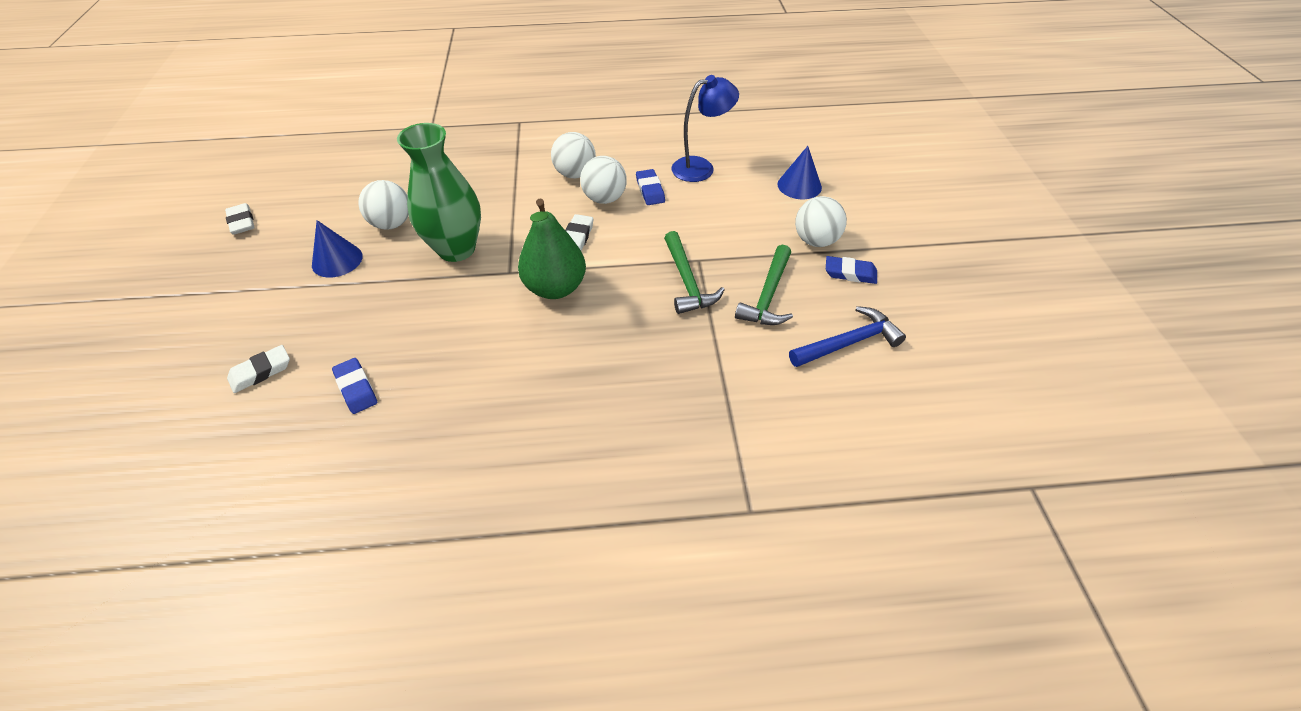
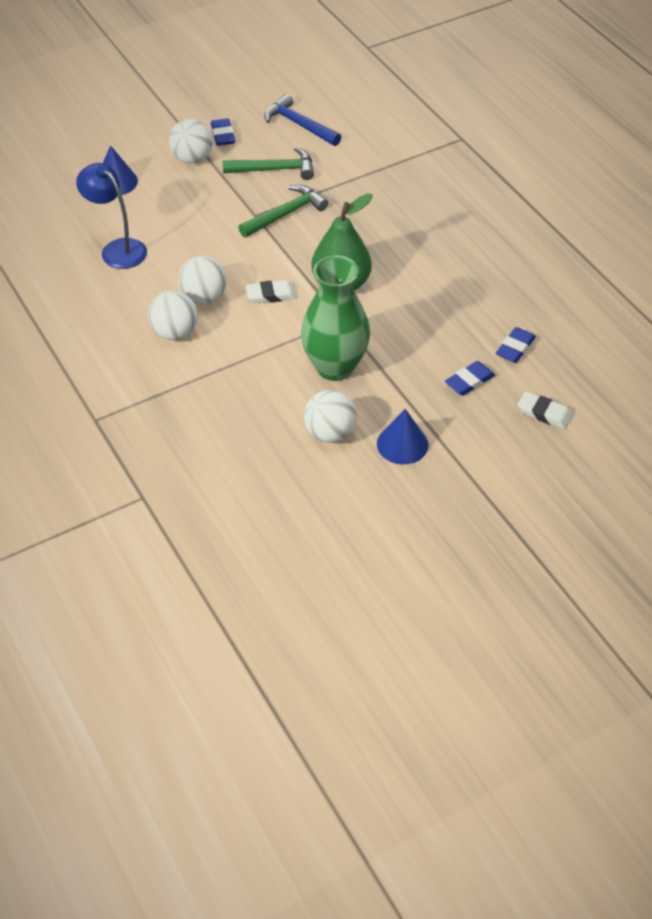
camera: 115 degrees left, 0 degrees up
white eraser [225,203,255,235] -> none
blue eraser [636,169,665,205] -> blue eraser moved to [445,361,495,396]

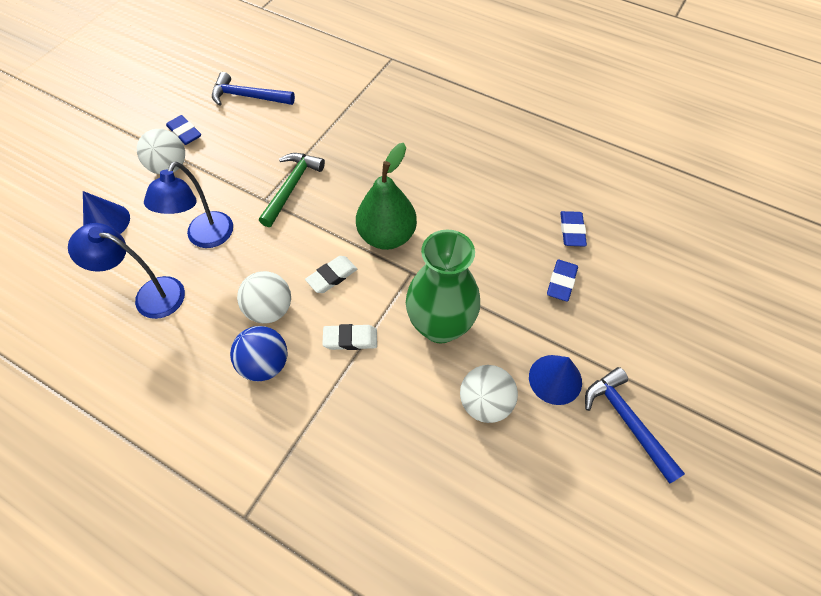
camera: 30 degrees left, 10 degrees up
white ball [148,291,198,340] -> blue ball [230,326,287,381]
green hammer [223,147,314,180] -> none
white eraser [517,391,573,429] -> white eraser moved to [322,324,377,350]
none -> blue lamp [144,162,233,248]
none -> blue hammer [585,367,685,484]

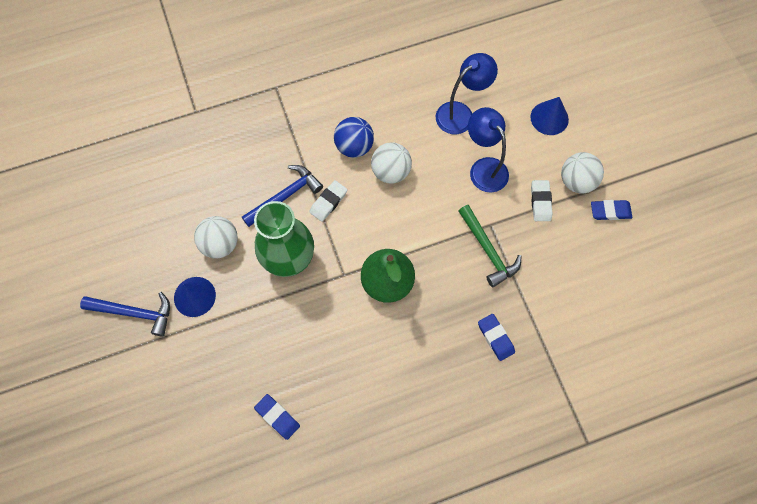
camera: 130 degrees right, 10 degrees up
blue hammer [212,72,295,106] -> blue hammer moved to [242,165,323,227]
white eraser [305,256,357,293] -> white eraser moved to [531,180,553,221]
blue eraser [547,260,578,302] -> blue eraser moved to [478,314,515,361]

